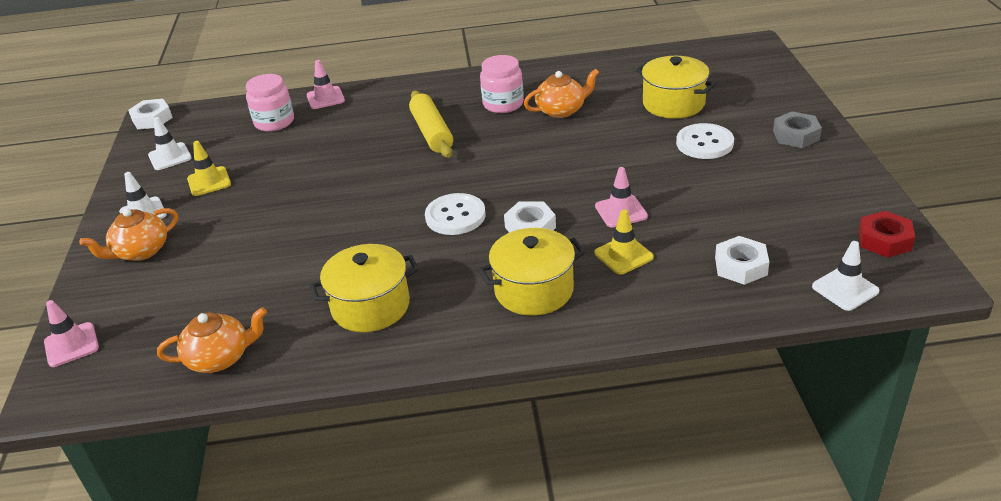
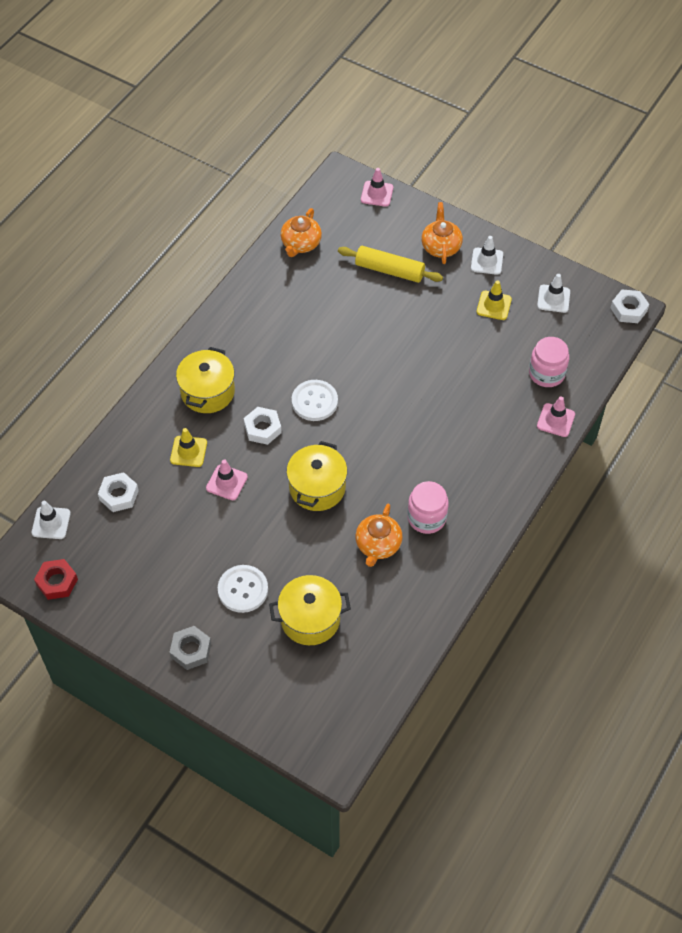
camera: 125 degrees right, 20 degrees up
yellow pot [310,244,419,332] -> yellow pot moved to [286,441,347,511]
yellow rolling pin [409,91,453,158] -> yellow rolling pin moved to [338,246,443,283]

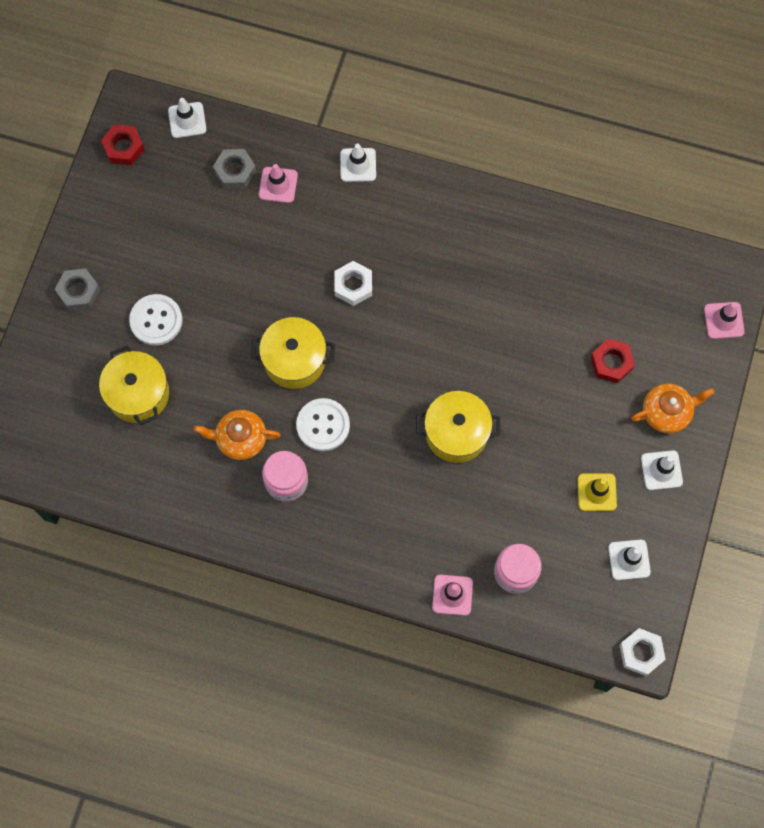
camera: 75 degrees right, 15 degrees up
white nut [98,472,139,512] -> grey nut [213,149,256,189]
yellow traffic cone [170,428,207,467] -> none
yellow pot [176,347,235,413] -> yellow pot moved to [416,391,500,463]
pink traffic cone [206,459,248,500] -> pink traffic cone moved to [259,164,298,203]
orange teapot [281,208,322,257] -> none
white button [292,380,338,421] -> white button moved to [296,398,350,451]
yellow rolling pin [338,246,443,283] -> red nut [591,339,635,383]
none -> white traffic cone [340,143,376,182]

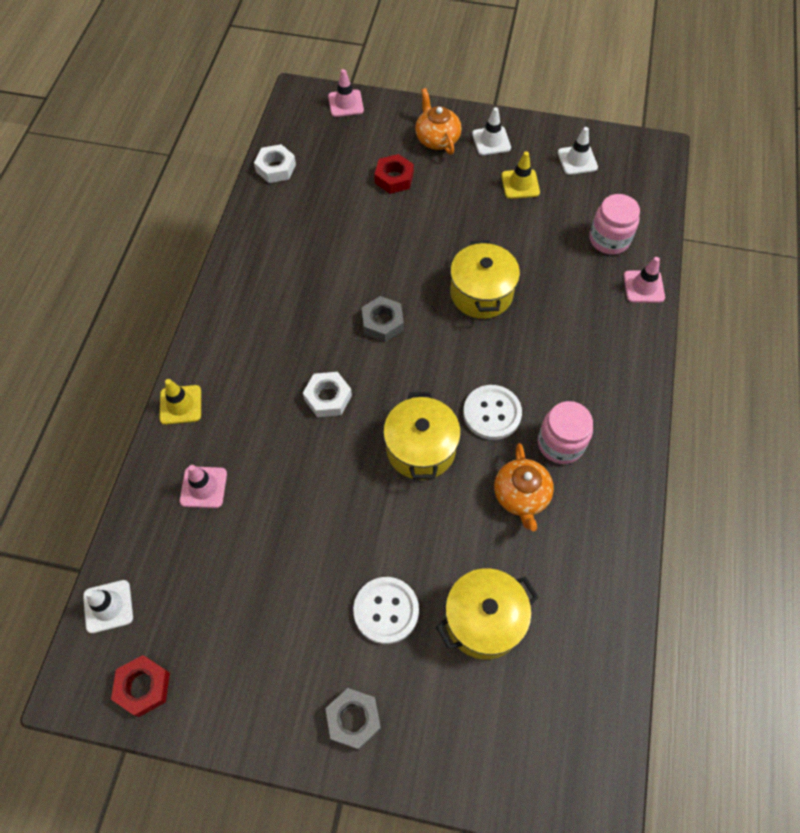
camera: 95 degrees left, 10 degrees down
grey nut [213,149,256,189] -> grey nut moved to [362,296,404,342]
white traffic cone [340,143,376,182] -> yellow traffic cone [159,379,201,425]
white nut [619,628,666,676] -> white nut moved to [254,144,296,183]

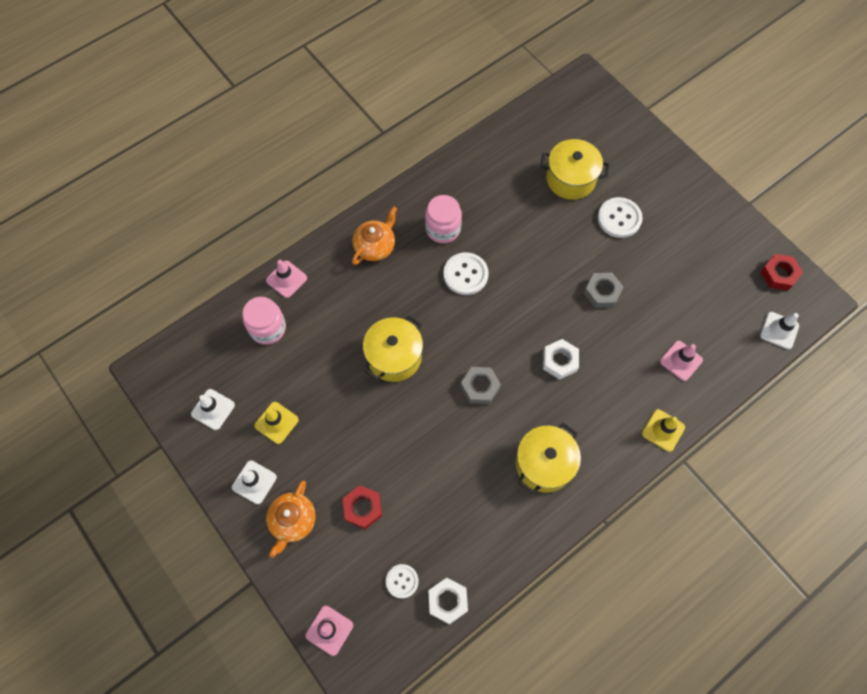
camera: 140 degrees left, 5 degrees up
grey nut [325,688,381,750] -> grey nut moved to [584,273,624,308]
yellow pot [383,392,461,480] -> yellow pot moved to [516,423,581,494]
orange teapot [494,443,554,531] -> orange teapot moved to [352,206,397,265]
none -> white button [386,564,418,598]

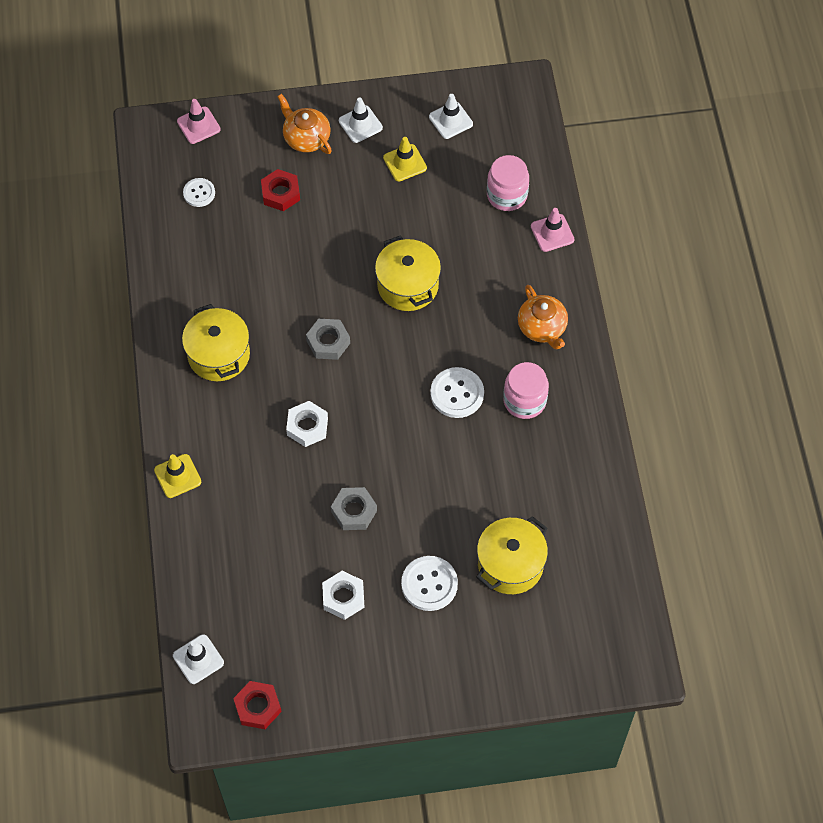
camera: 120 degrees right, 5 degrees down
white nut [428,578,468,624] -> white nut moved to [322,571,365,620]
pink traffic cone [660,341,703,381] -> none

